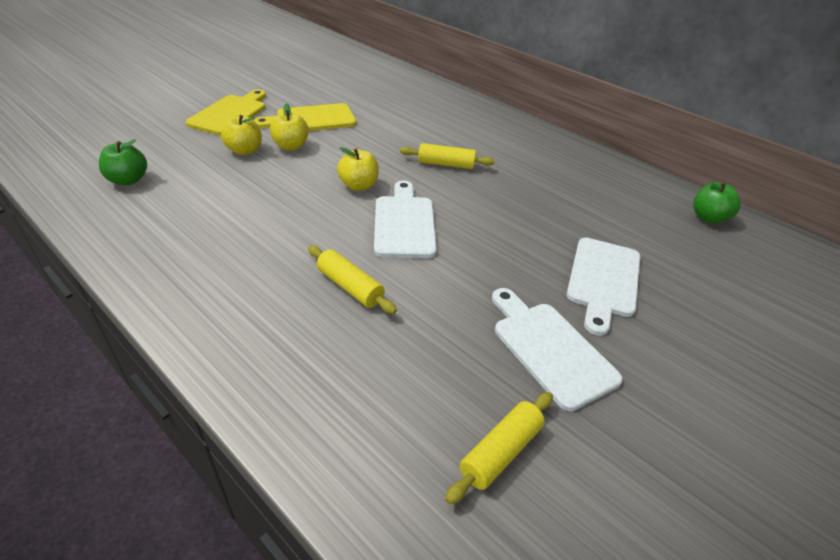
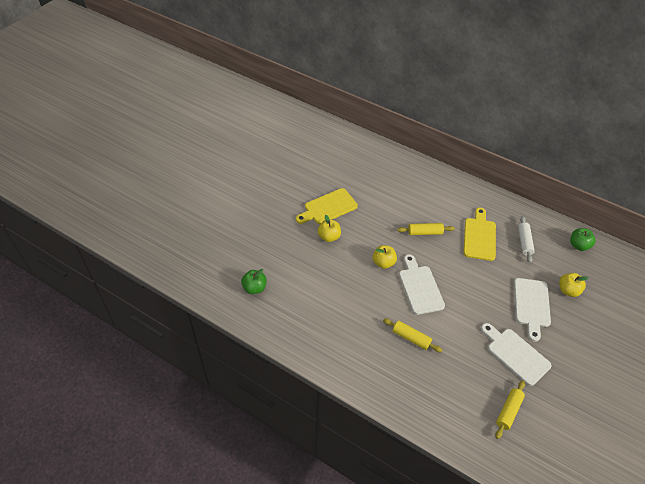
camera: 10 degrees left, 10 degrees up
yellow cutting board [186,89,266,136] -> yellow cutting board moved to [463,208,496,261]
yellow apple [221,115,262,155] -> yellow apple moved to [559,273,588,297]
none -> white rolling pin [518,216,535,263]

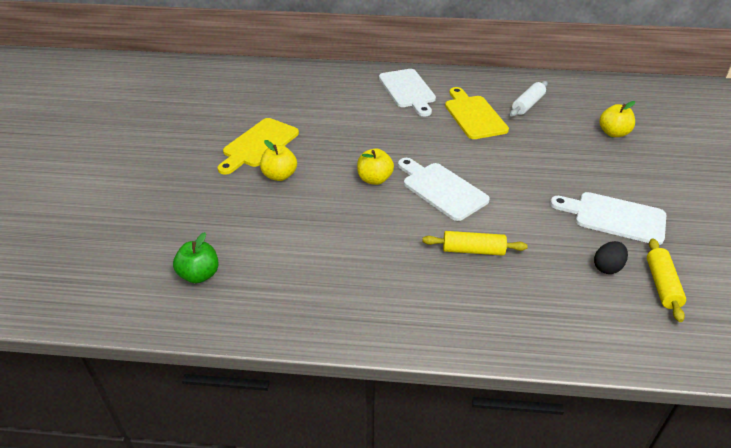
camera: 25 degrees left, 10 degrees down
yellow rolling pin [397,223,455,235] -> none
white cutting board [514,278,551,342] -> white cutting board moved to [379,69,436,116]
white rolling pin [518,216,535,263] -> white rolling pin turned 60 degrees clockwise [510,81,548,117]
green apple [570,228,595,251] -> none
none -> black egg [594,241,628,274]

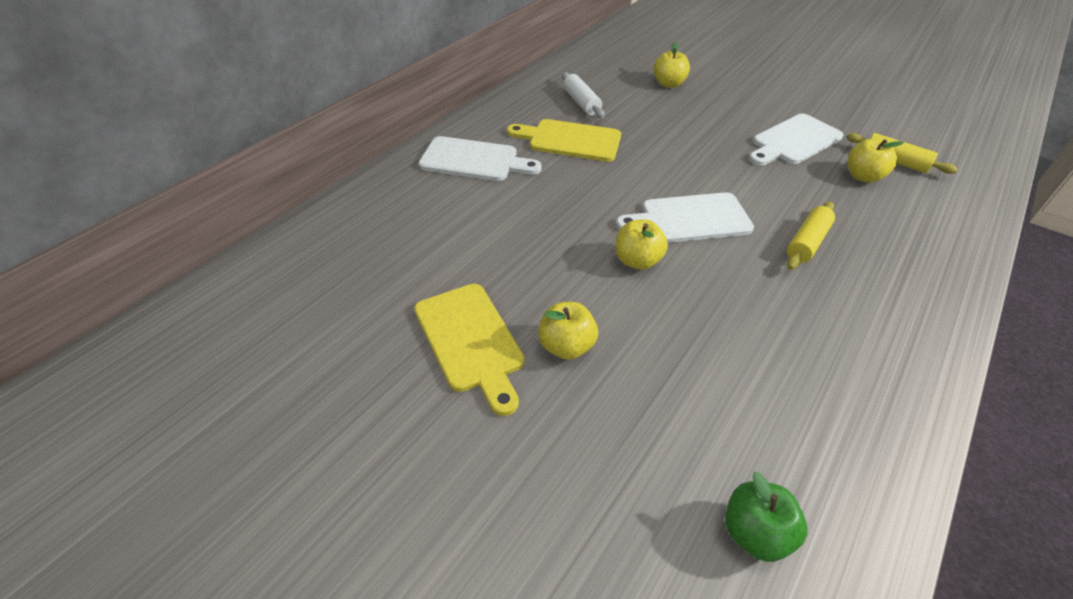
camera: 60 degrees left, 5 degrees up
black egg [594,241,628,274] -> yellow apple [848,139,904,183]

